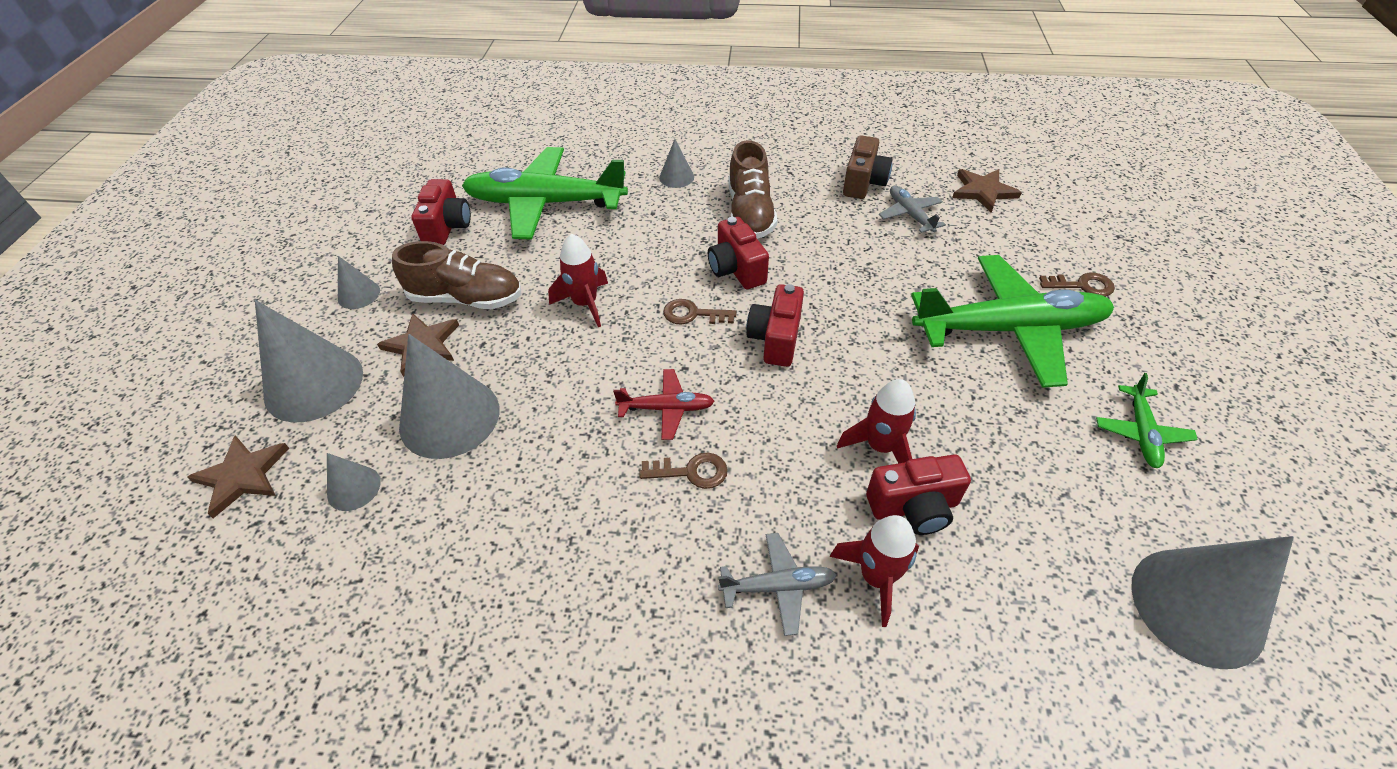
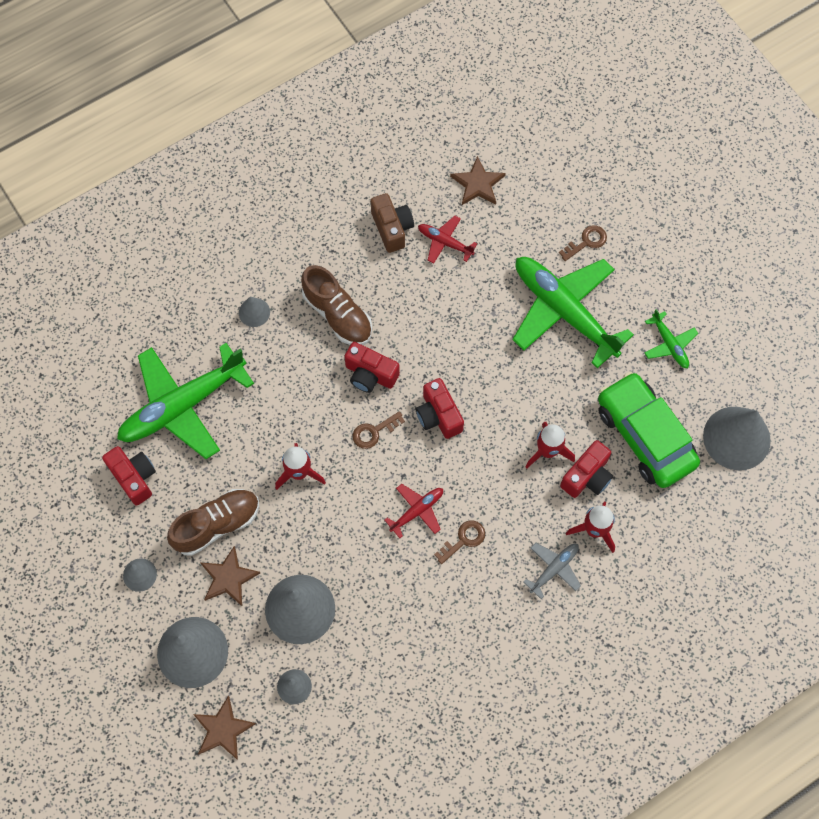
camera: 40 degrees left, 20 degrees up
grey plane [879,185,946,233] -> red plane [418,216,478,264]
green plane [911,255,1114,388] -> green plane turned 90 degrees counterclockwise [512,257,634,368]
none -> green car [598,372,700,488]

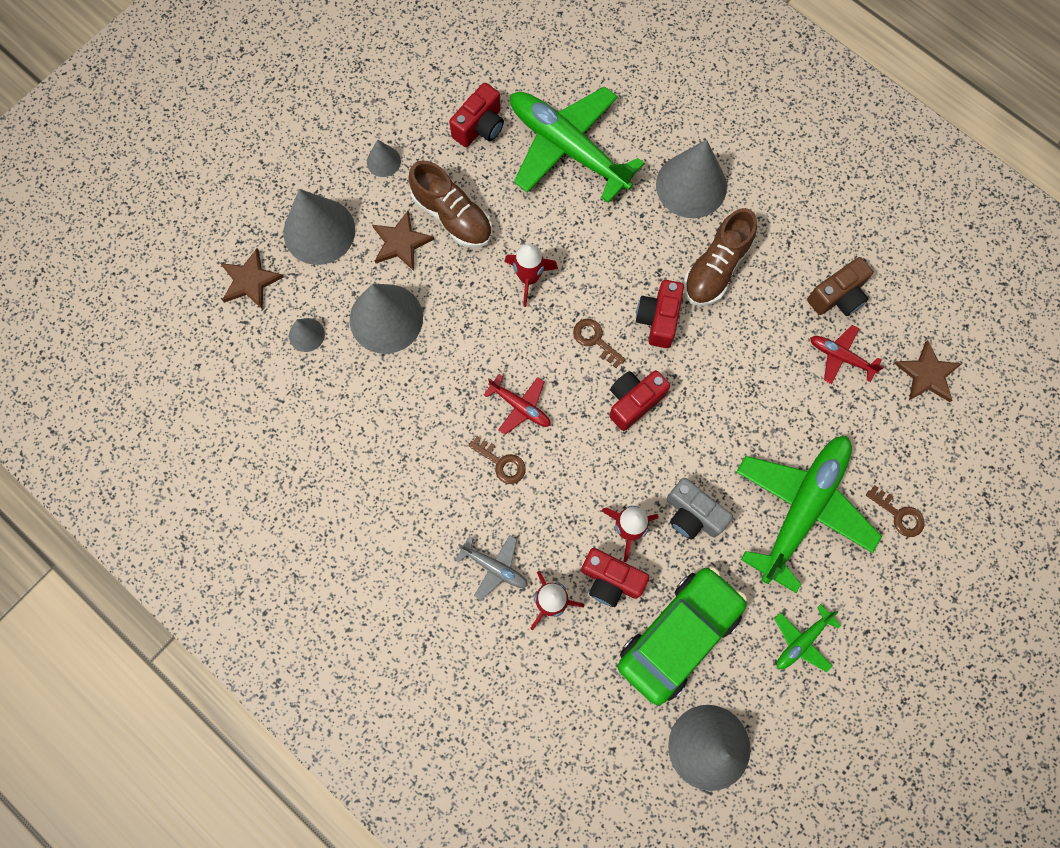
camera: 75 degrees right, 5 degrees up
grey cone [239,297,270,327] -> grey cone [656,139,727,218], size x2.06
red plane [418,216,478,264] -> red plane turned 75 degrees counterclockwise [810,325,884,384]
none -> grey camera [666,478,733,540]

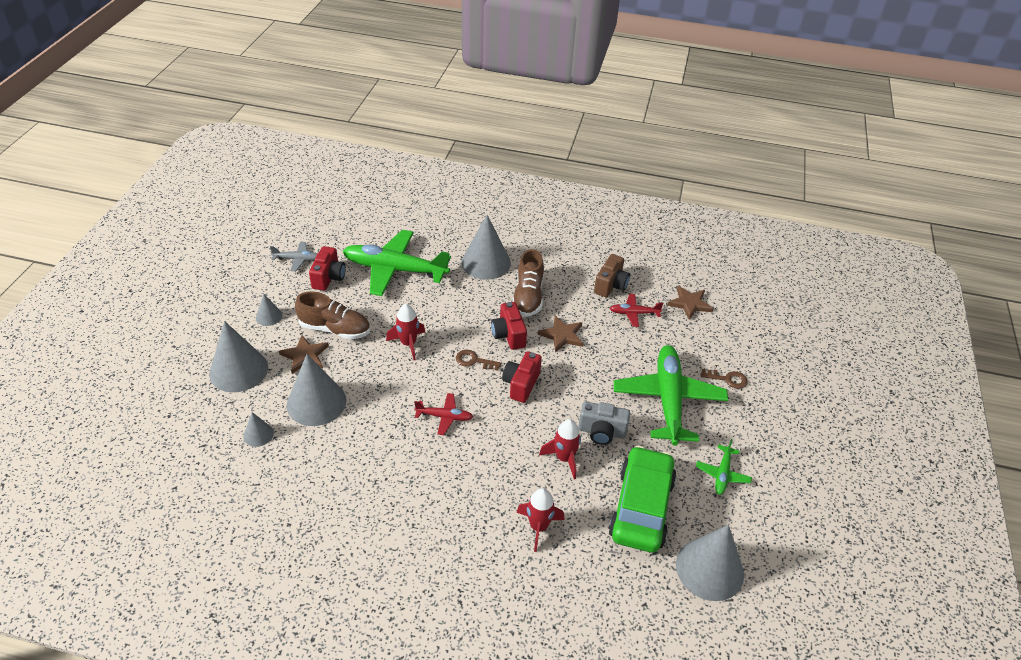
camera: 30 degrees left, 30 degrees down
brown star [220,248,284,310] -> brown star moved to [538,316,584,352]
grey plane [455,535,528,600] -> grey plane moved to [270,241,318,271]
brown key [469,436,526,484] -> none
red camera [581,548,649,607] -> none

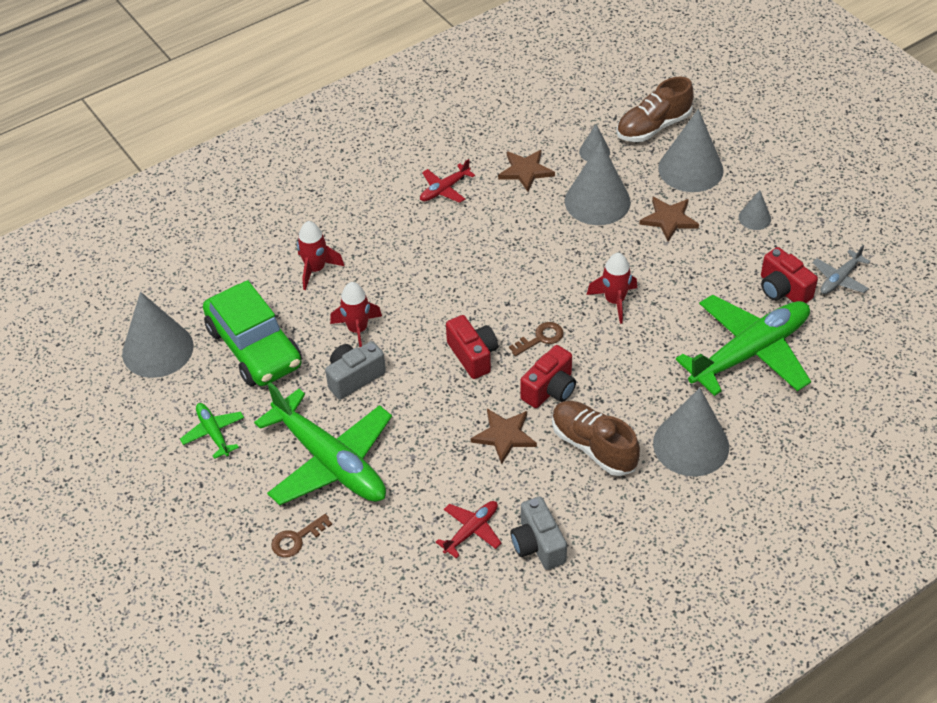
camera: 135 degrees right, 5 degrees up
brown shoe [295,292,370,340] -> brown shoe moved to [616,77,694,142]
red plane [414,393,473,435] -> red plane moved to [420,159,475,203]
red camera [491,302,527,350] -> red camera turned 105 degrees clockwise [520,345,576,408]
brown camera [594,254,630,297] -> grey camera [510,496,567,570]
brown star [667,286,713,320] -> brown star moved to [498,150,555,192]

